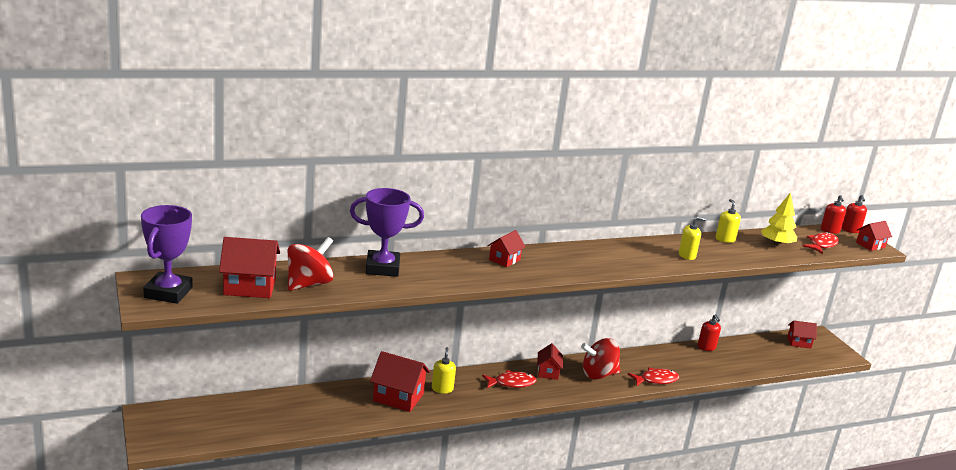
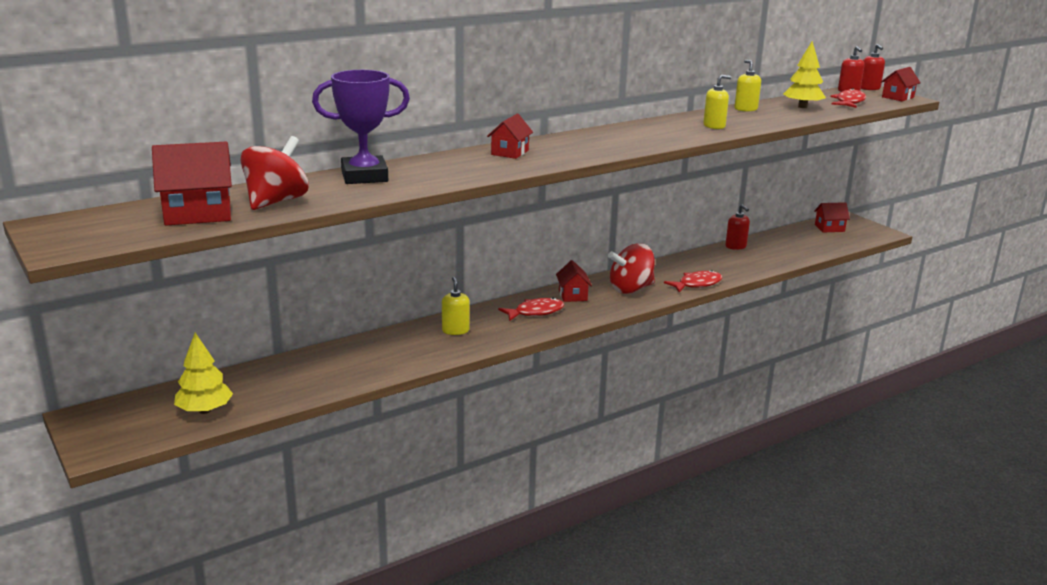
camera: 10 degrees left, 0 degrees up
purple trophy [141,205,192,304] -> none
red house [370,351,430,412] -> none
none -> yellow tree [174,333,233,414]

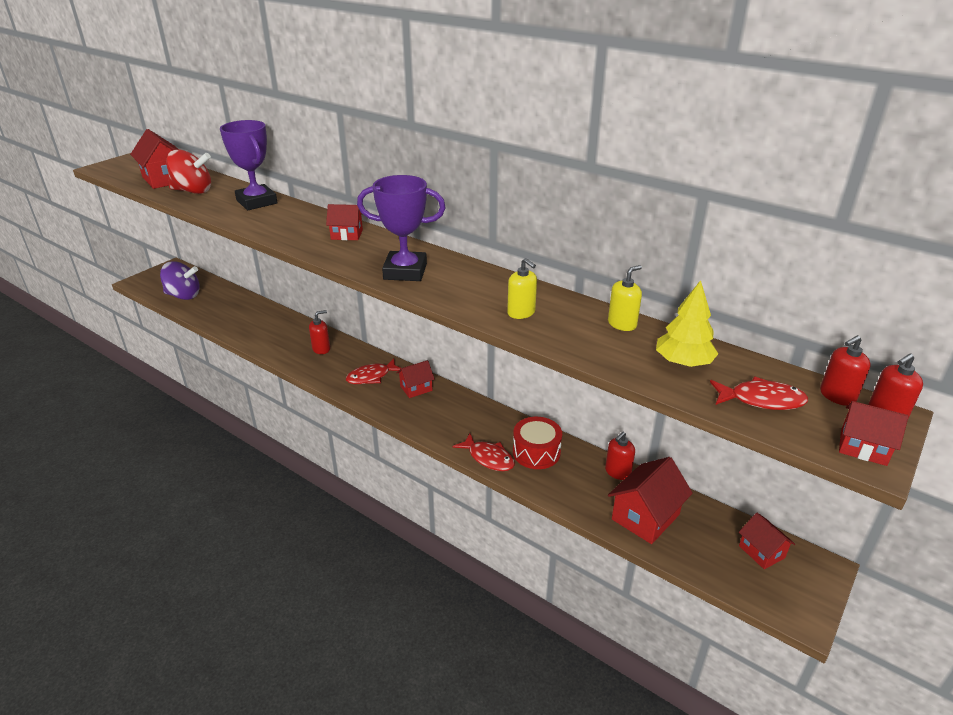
camera: 70 degrees right, 10 degrees up
yellow tree [174,333,233,414] -> purple spinning top [160,261,200,300]
yellow soap dispenser [442,277,470,335] -> red soap dispenser [309,310,330,354]
red fish [498,298,564,321] -> red fish turned 105 degrees clockwise [346,358,401,384]
red spinning top [608,243,655,294] -> none
none -> purple trophy [357,175,446,281]
none -> red drum [513,417,562,469]
none -> red house [608,457,693,544]

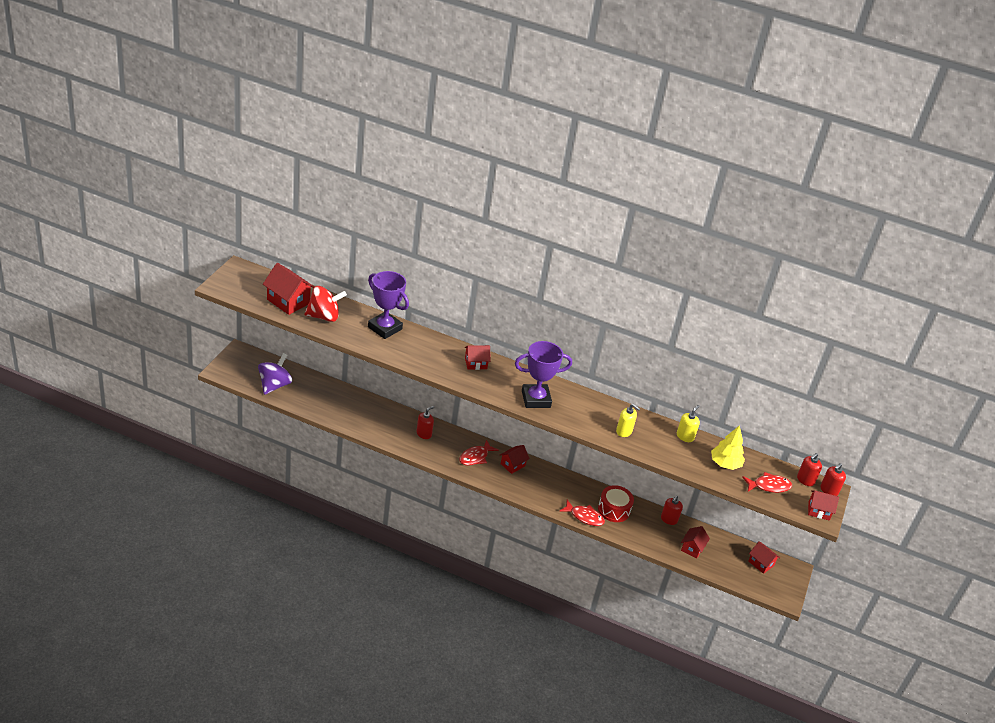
camera: 20 degrees left, 5 degrees up
purple spinning top [160,261,200,300] -> purple spinning top turned 60 degrees counterclockwise [258,353,292,395]
red house [608,457,693,544] -> red house [681,526,710,559], size x0.60

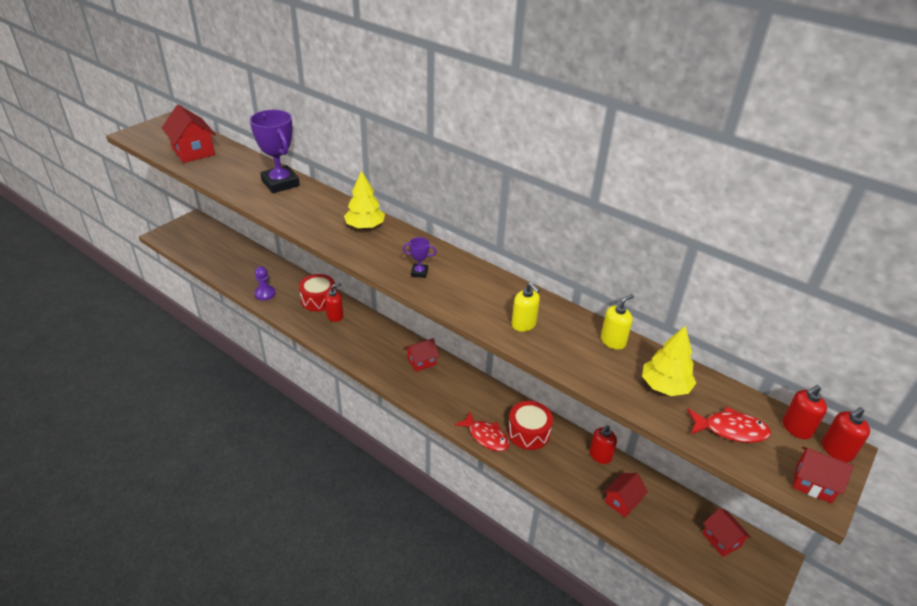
camera: 20 degrees right, 0 degrees up
purple spinning top [258,353,292,395] -> none
red spinning top [304,286,347,322] -> none
red fish [459,440,499,466] -> none
red house [465,345,491,370] -> yellow tree [344,170,385,229]
purple trophy [515,341,572,408] -> purple trophy [403,237,437,278], size x0.44
none -> purple pawn [254,266,276,300]
none -> red drum [299,274,336,312]

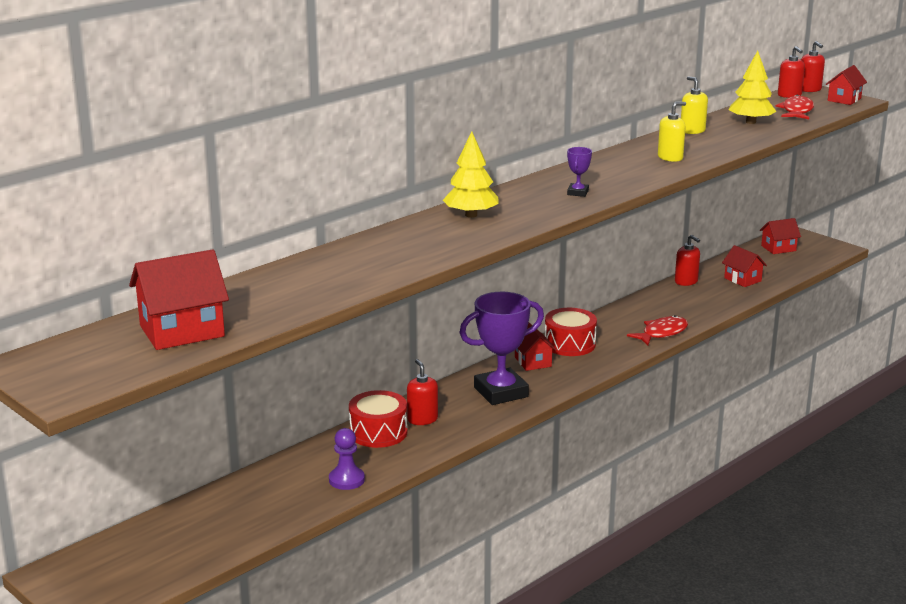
camera: 80 degrees left, 15 degrees down
purple trophy [250,110,300,193] -> purple trophy moved to [460,292,544,405]
red drum [508,401,553,450] -> red drum moved to [545,308,597,356]

